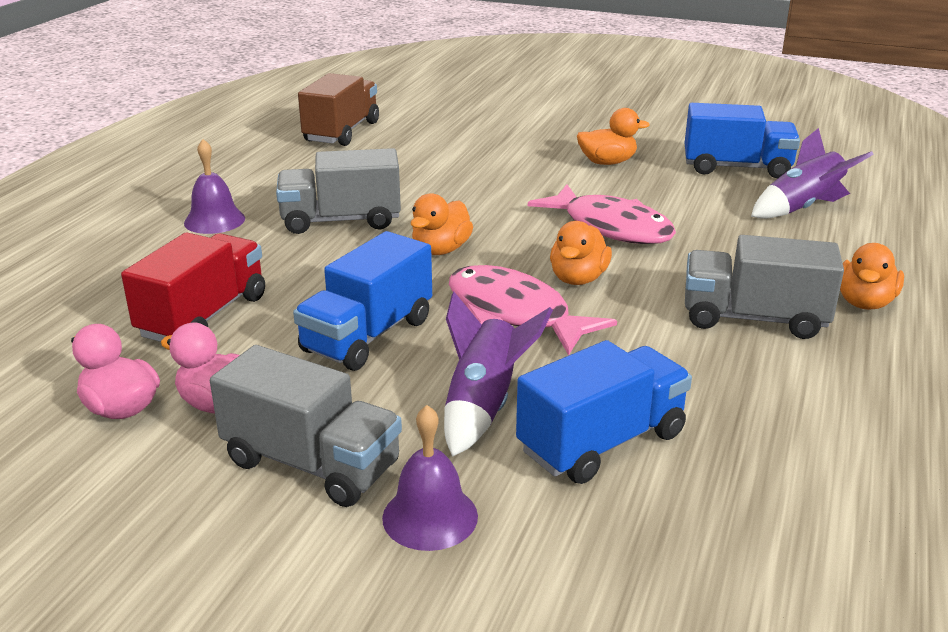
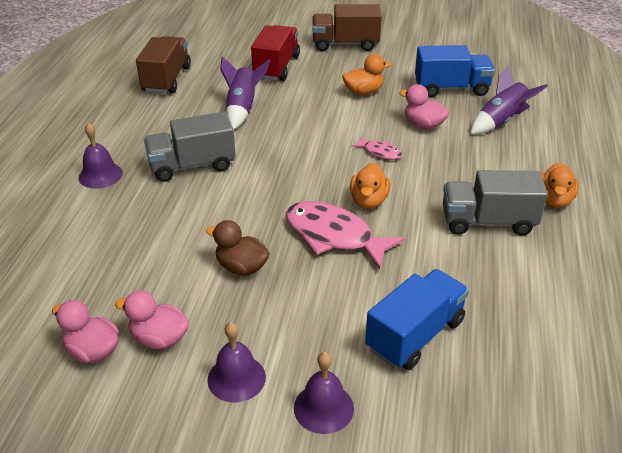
camera: 10 degrees left, 10 degrees up
red truck [121,233,265,342] -> red truck moved to [251,25,300,81]
grey truck [210,345,402,507] -> purple bell [208,322,266,402]
blue truck [293,231,432,371] -> brown duck [206,220,270,275]
orange duck [410,193,473,255] -> none
purple rocket [444,292,553,457] -> purple rocket moved to [220,56,270,130]
pink fish [528,184,676,244] -> pink fish [351,136,402,160], size x0.49
none -> brown truck [312,4,382,51]
none -> pink duck [399,84,450,129]

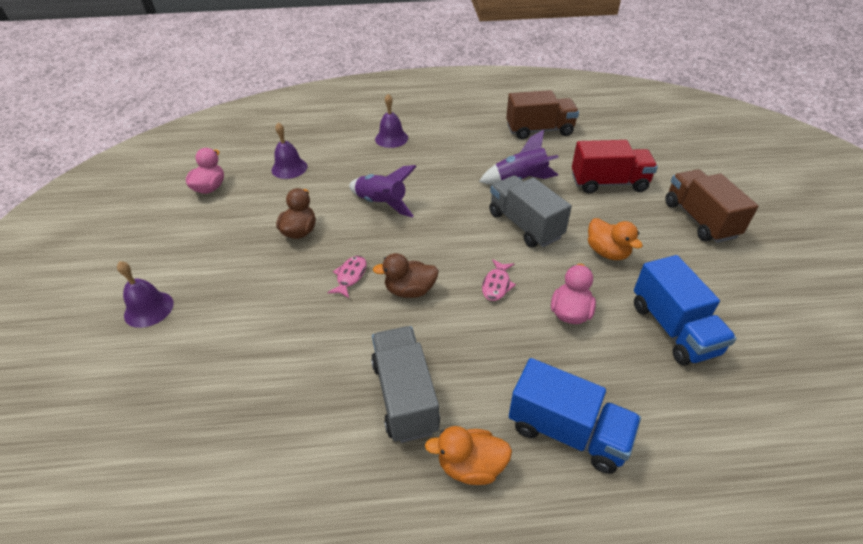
camera: 75 degrees right, 5 degrees up
pink duck [115,290,189,349] -> none
grey truck [144,112,236,182] -> grey truck moved to [489,175,572,248]
purple bell [208,322,266,402] -> purple bell moved to [271,122,308,179]
pink fish [286,201,405,270] -> pink fish [327,256,367,298], size x0.49
orange duck [350,163,390,209] -> brown duck [373,253,439,298]
blue truck [365,269,469,370] -> blue truck moved to [509,358,641,474]
purple rocket [470,65,548,134] -> purple rocket moved to [349,165,417,217]

